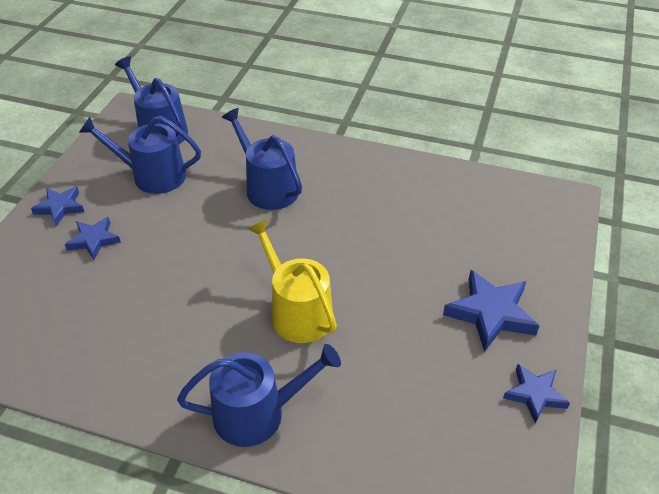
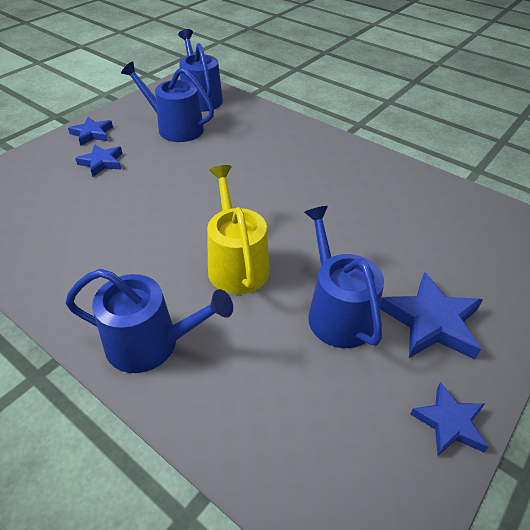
camera: 20 degrees right, 0 degrees up
blue watering can [222,108,302,210] -> blue watering can moved to [304,206,384,348]

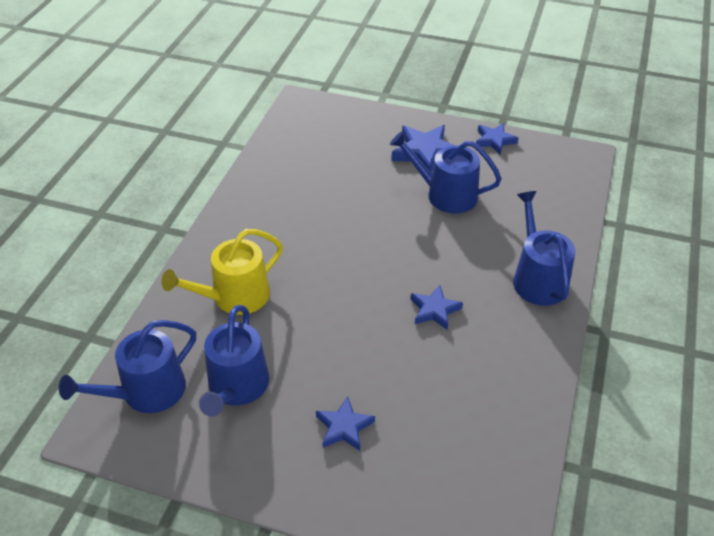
camera: 110 degrees left, 0 degrees up
blue star [68,117,113,146] -> blue star moved to [410,285,463,330]
yellow watering can [207,165,270,294] -> yellow watering can moved to [162,229,283,315]
blue watering can [304,206,384,348] -> blue watering can turned 60 degrees clockwise [390,131,502,213]

